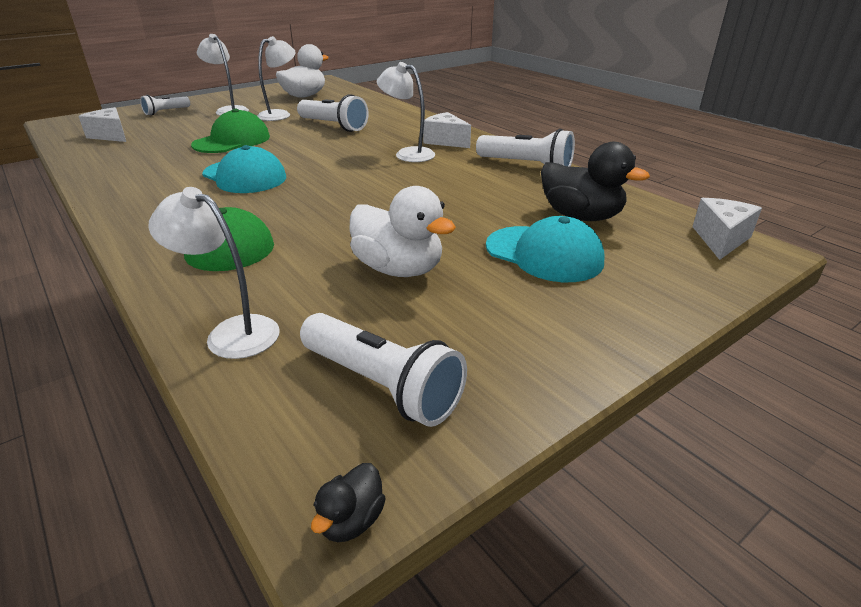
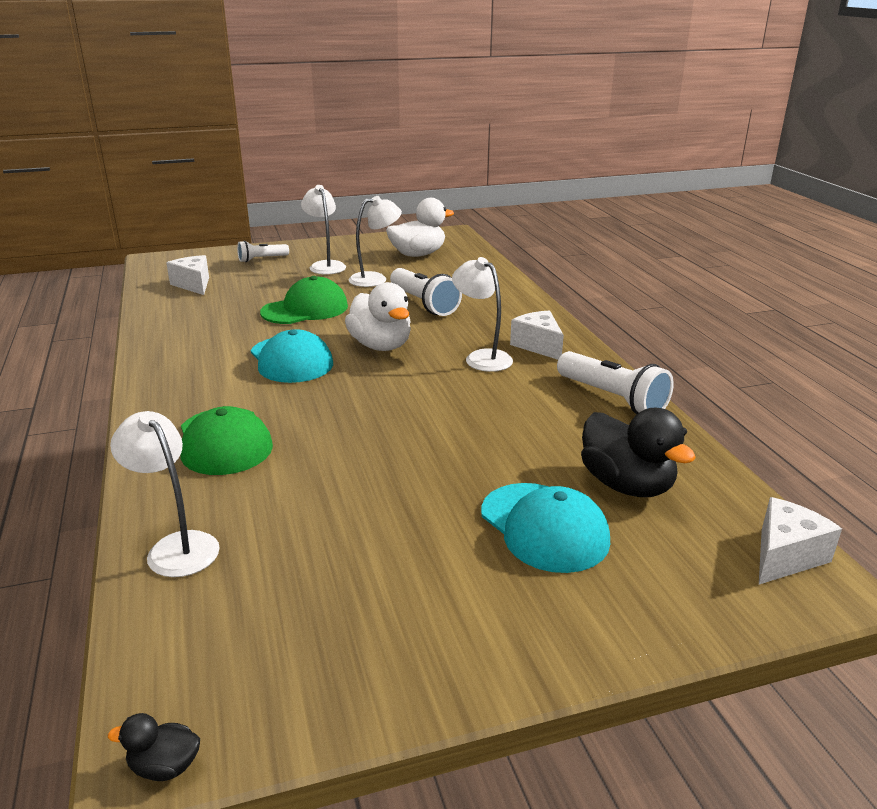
camera: 20 degrees right, 5 degrees down
white flashlight [300,313,467,427] -> none
black duck [311,463,386,542] -> black duck turned 45 degrees clockwise [108,713,200,781]
white duck [349,186,456,277] -> white duck moved to [345,282,411,351]

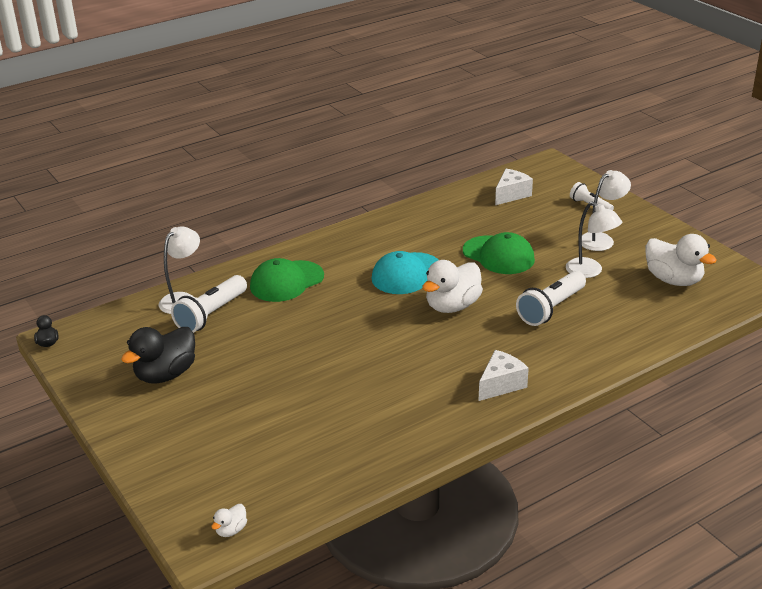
camera: 75 degrees right, 5 degrees up
white lamp [452,257,513,372] -> none
turquoise cap [481,483,610,573] -> none
white flashlight [557,351,674,414] -> white flashlight moved to [171,275,247,333]
black duck [581,408,696,497] -> black duck moved to [121,327,195,384]
white cheese [759,497,842,585] -> white duck [211,504,247,537]

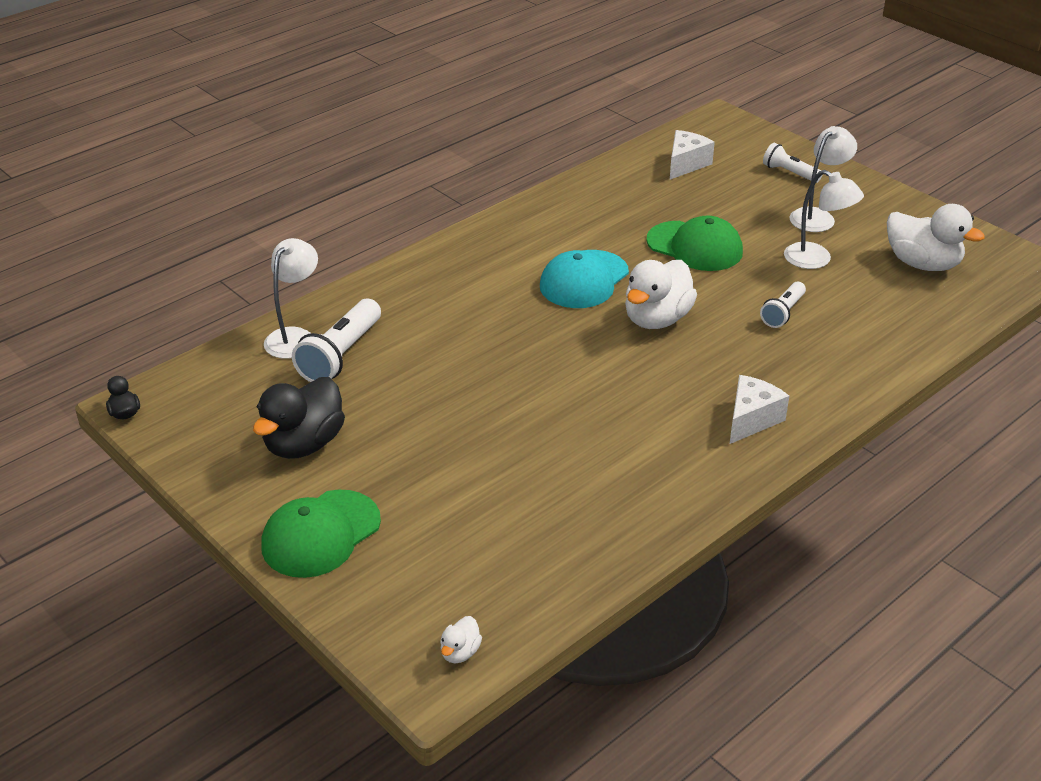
camera: 10 degrees left, 5 degrees up
green cap [250,258,324,302] -> green cap moved to [261,490,381,578]
white flashlight [516,271,586,326] -> white flashlight [760,282,806,328], size x0.60

